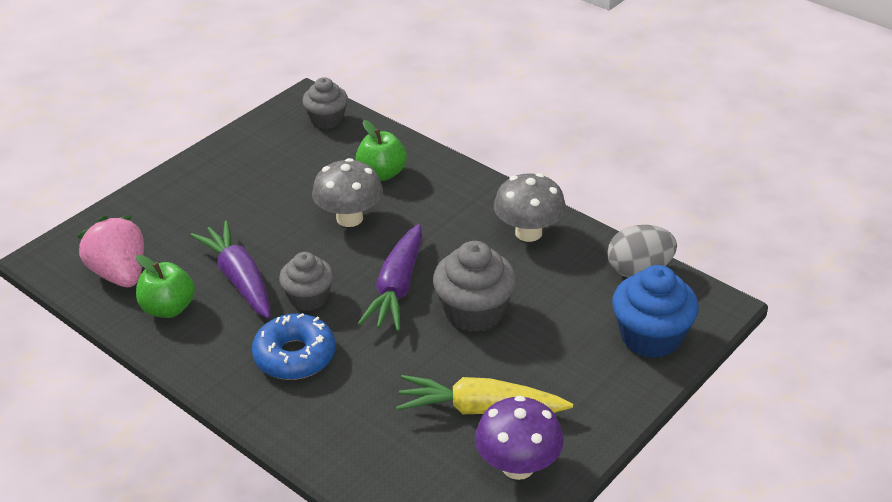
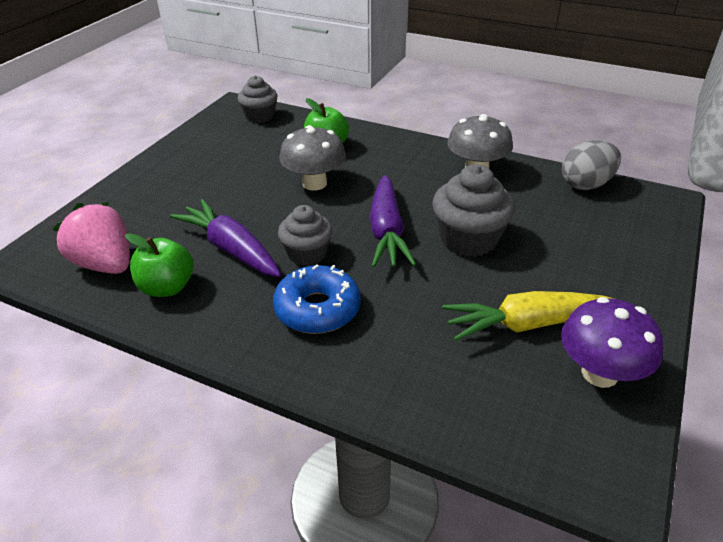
camera: 15 degrees left, 0 degrees up
blue cupcake [612,265,699,358] -> none

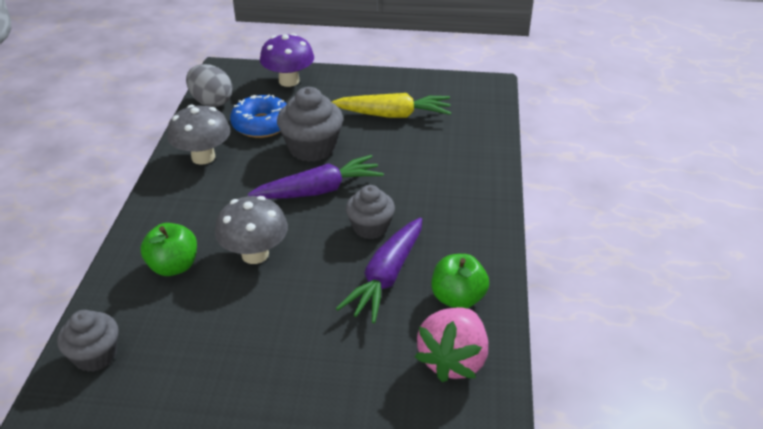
camera: 110 degrees left, 0 degrees up
blue donut [273,264,361,334] -> blue donut moved to [230,95,287,138]
yellow carrot [442,291,614,341] -> yellow carrot turned 60 degrees counterclockwise [332,93,451,118]
purple mushroom [561,297,663,388] -> purple mushroom moved to [260,33,314,87]

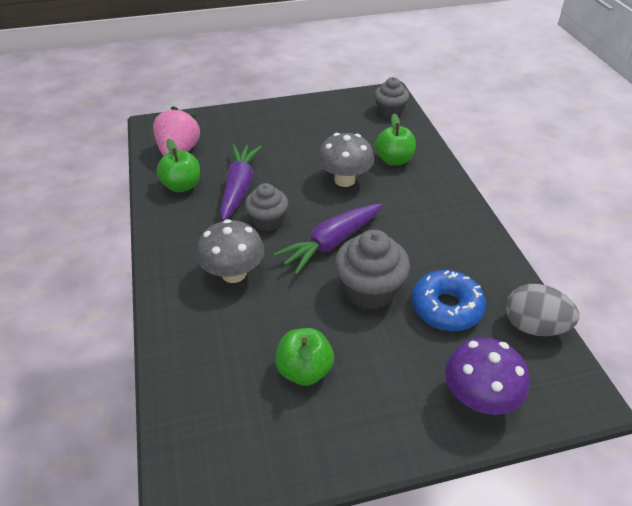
camera: 160 degrees right, 5 degrees up
grey mushroom [167,105,230,165] -> grey mushroom moved to [197,219,264,283]
yellow carrot [332,93,451,118] -> green apple [275,328,334,386]

